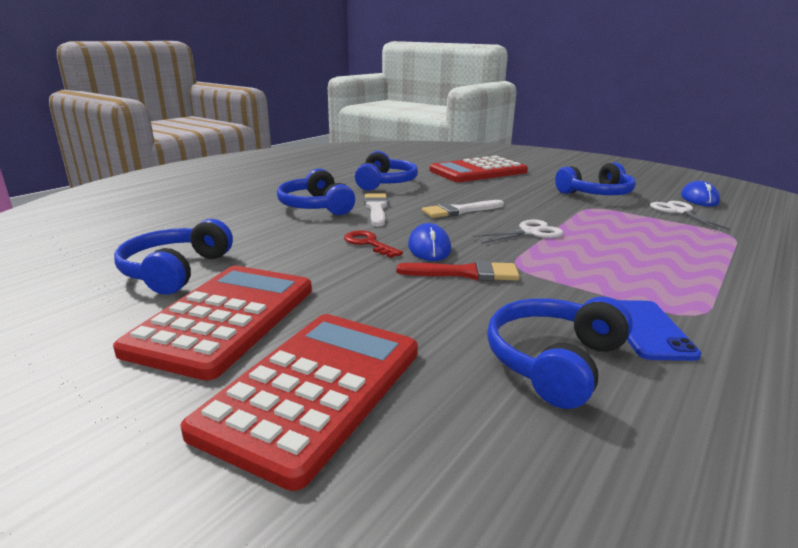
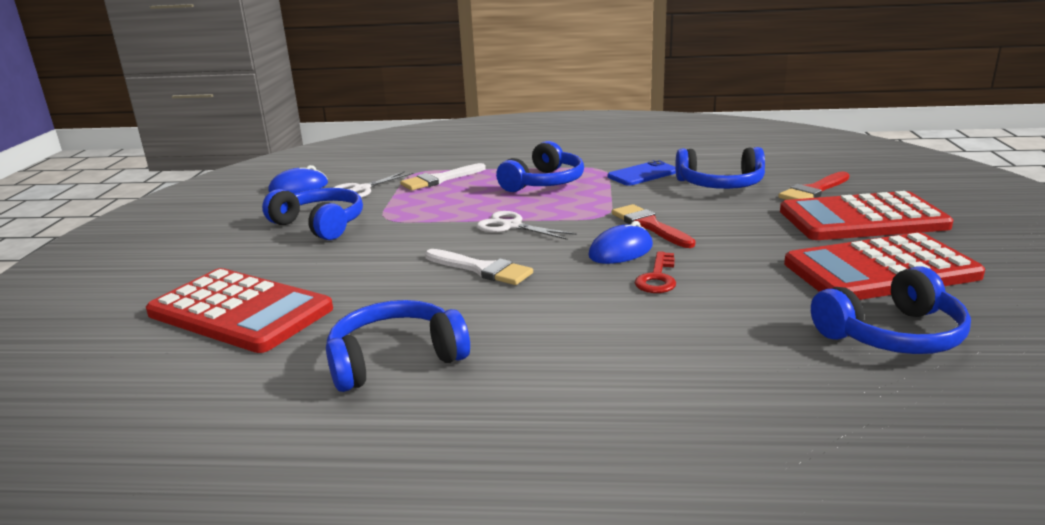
camera: 120 degrees left, 0 degrees up
blue headphones [277,168,355,215] -> blue headphones moved to [496,141,584,192]
white brush [365,194,388,226] -> white brush moved to [400,163,486,190]
none -> red brush [778,171,849,200]

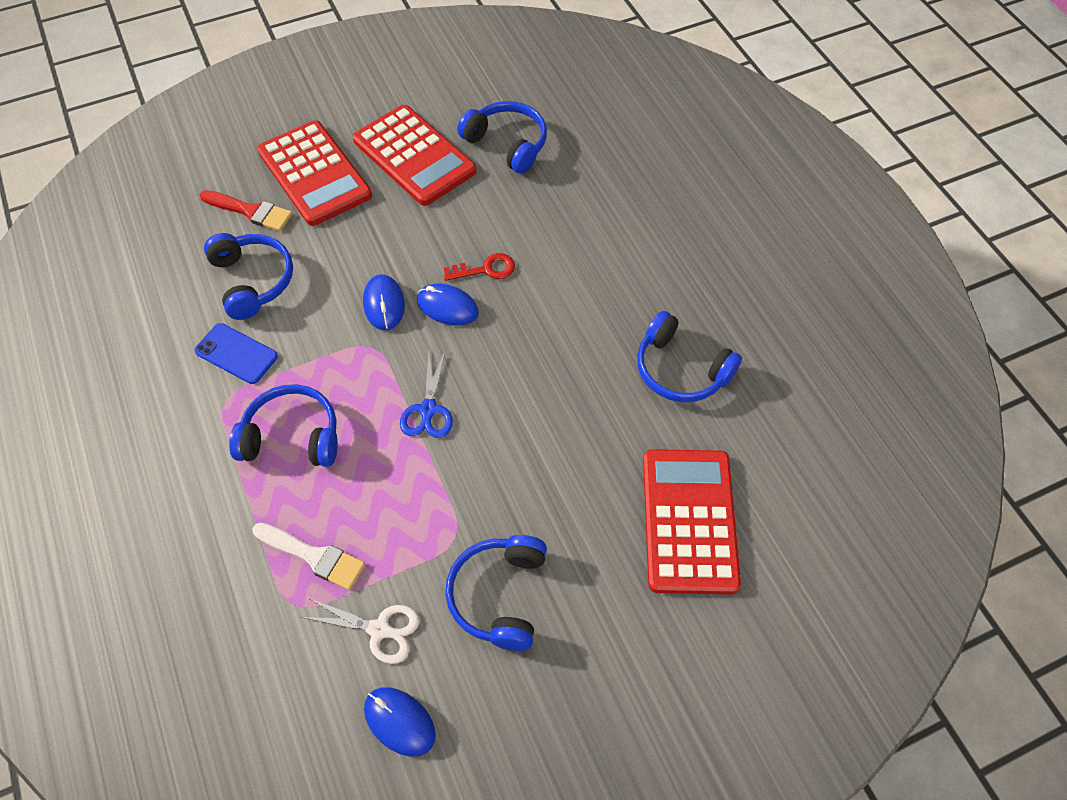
camera: 120 degrees left, 35 degrees up
white brush [425,249,533,285] -> none
white scissors [476,211,577,240] -> blue scissors [400,349,453,438]
red brush [612,204,695,248] -> blue mouse [363,274,405,330]

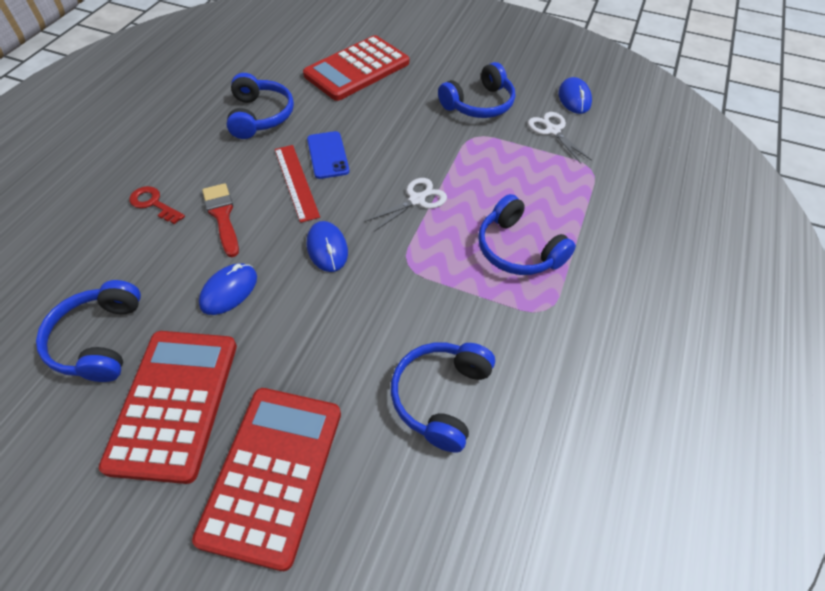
camera: 135 degrees left, 5 degrees down
blue phone [194,323,278,384] -> blue phone moved to [307,131,349,179]
red brush [200,190,292,231] -> red brush moved to [202,183,239,257]
white brush [252,523,365,590] -> none
blue mouse [363,274,405,330] -> blue mouse moved to [199,263,257,315]
blue scissors [400,349,453,438] -> white scissors [365,178,447,231]
red key [444,253,515,281] -> red key moved to [129,186,185,224]
none -> red ruler [275,145,320,223]

